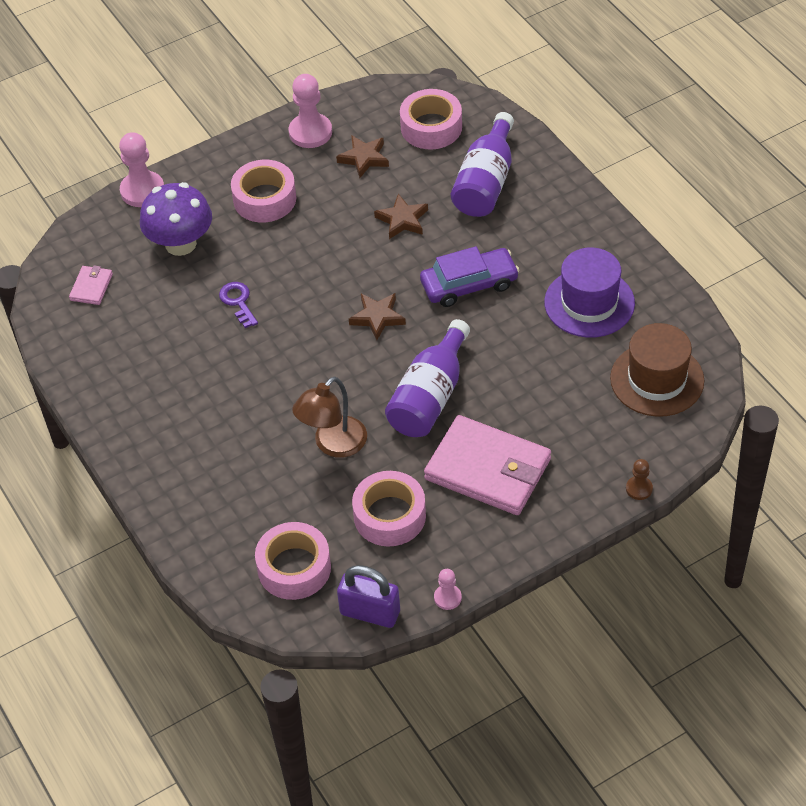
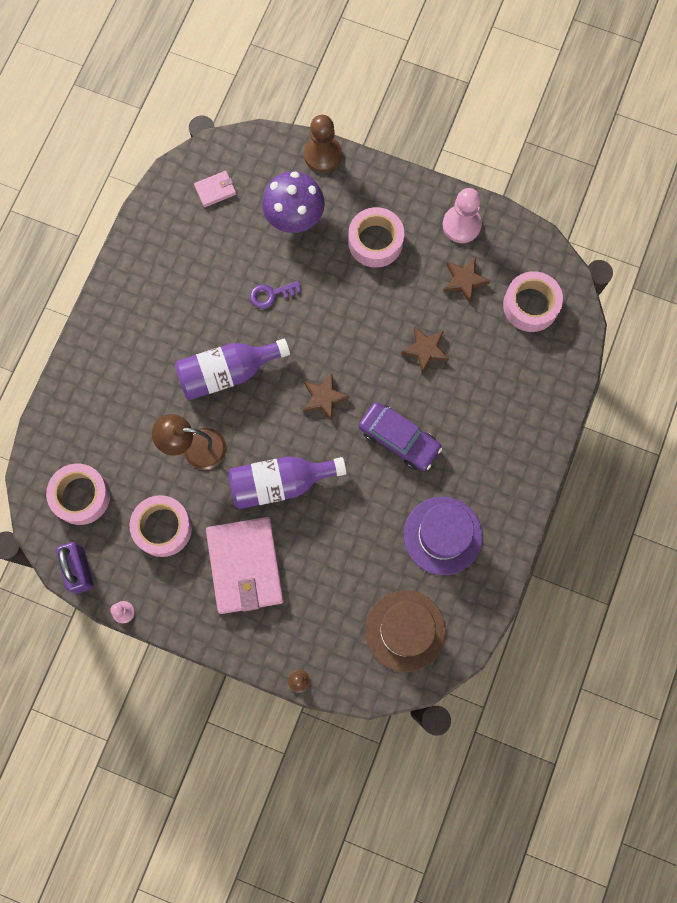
camera: 50 degrees right, 25 degrees up
pink pawn [119,132,164,207] -> brown pawn [304,115,342,173]
purple key [219,282,258,328] -> purple key turned 135 degrees counterclockwise [250,281,301,309]
purple bottle [451,112,514,217] -> purple bottle moved to [175,338,290,400]

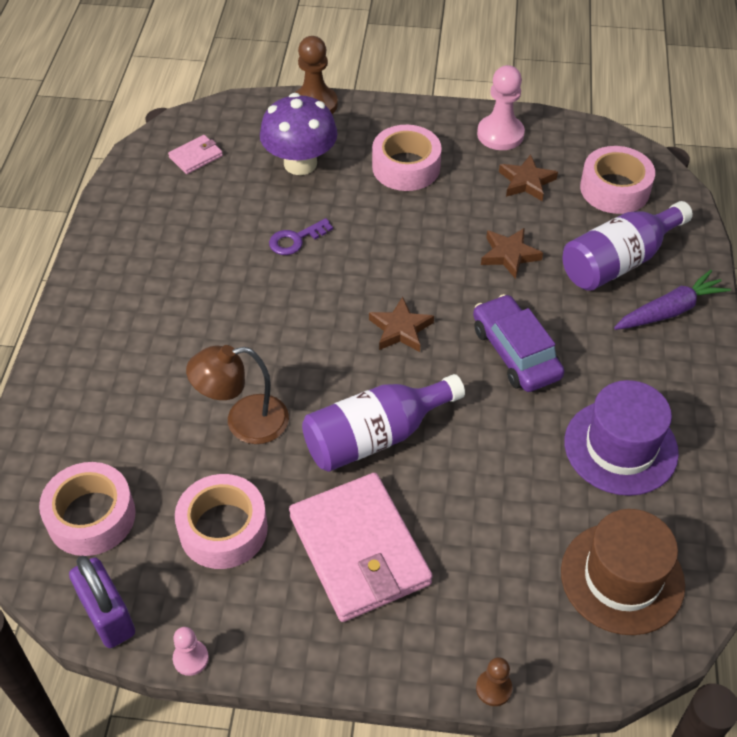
camera: 15 degrees left, 25 degrees down
purple bottle [175,338,290,400] -> purple bottle moved to [563,201,693,291]
purple car [359,402,442,471] -> purple car turned 135 degrees counterclockwise [473,294,565,392]
none -> purple carrot [614,270,731,330]

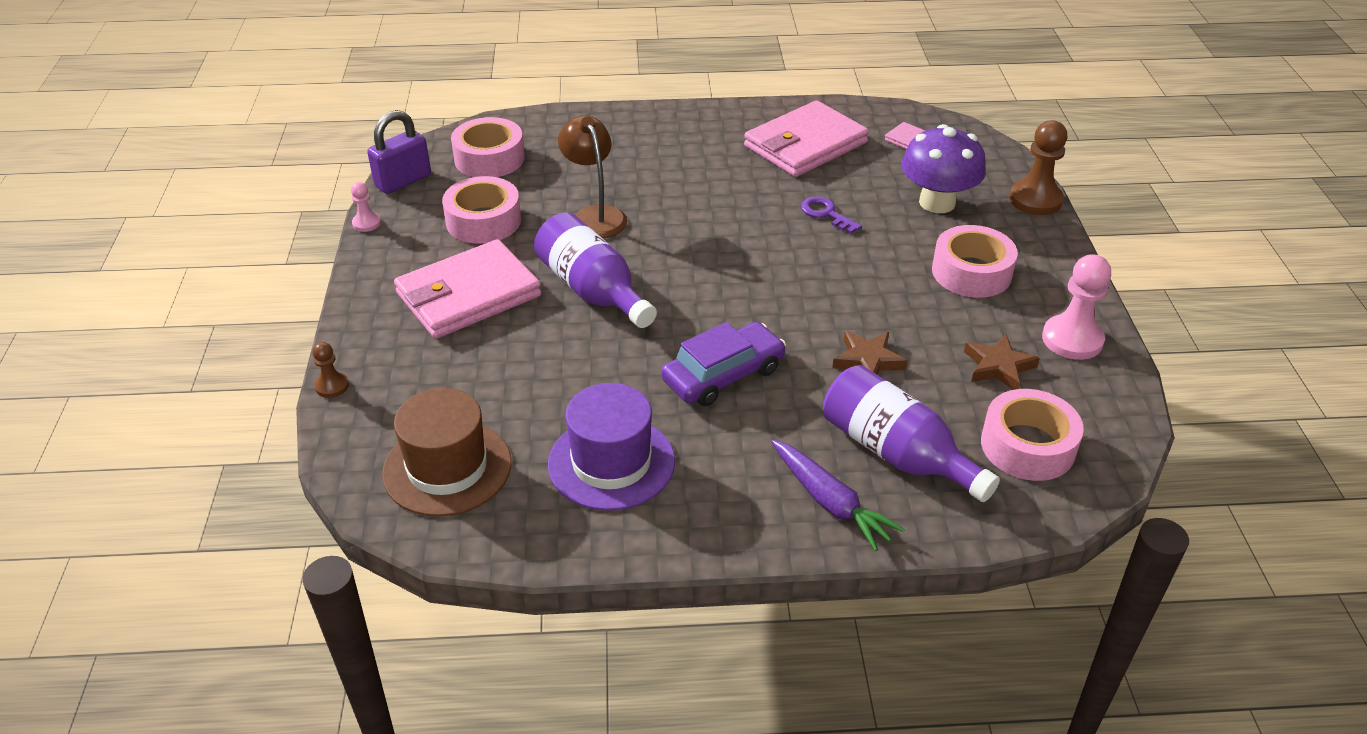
camera: 80 degrees right, 10 degrees down
brown star [369,297,434,352] -> none
none -> pink wallet [744,100,869,177]

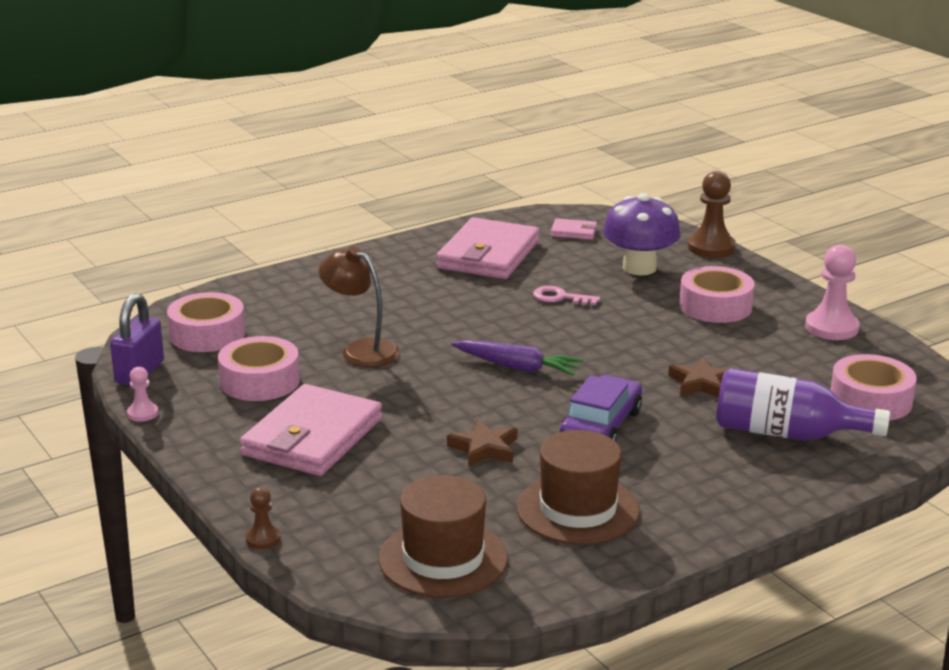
camera: 30 degrees left, 15 degrees down
purple bottle [534,212,657,328] -> none
purple hat [548,383,675,511] -> brown hat [517,430,640,545]
purple carrot [772,440,905,551] -> purple carrot moved to [451,340,583,376]
purple key [801,196,862,234] -> pink key [533,286,600,306]
brown star [964,334,1040,390] -> brown star moved to [447,419,518,467]

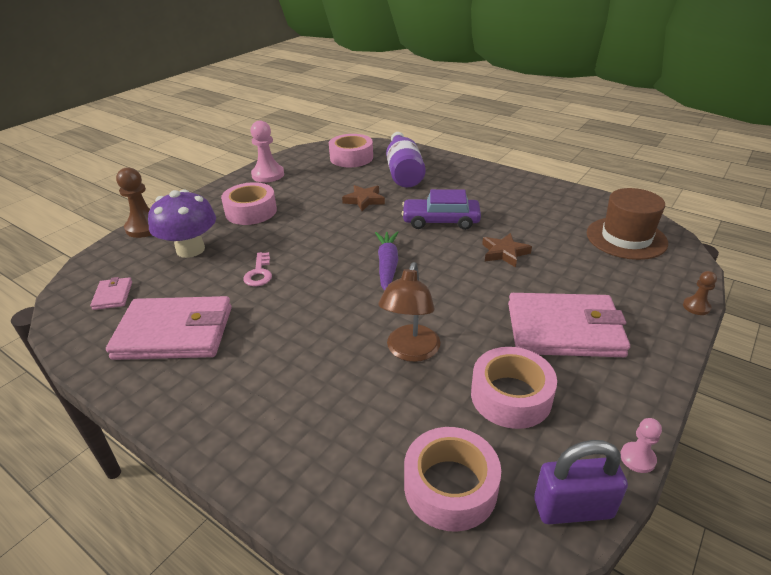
camera: 110 degrees left, 10 degrees up
brown hat [517,430,640,545] -> none

